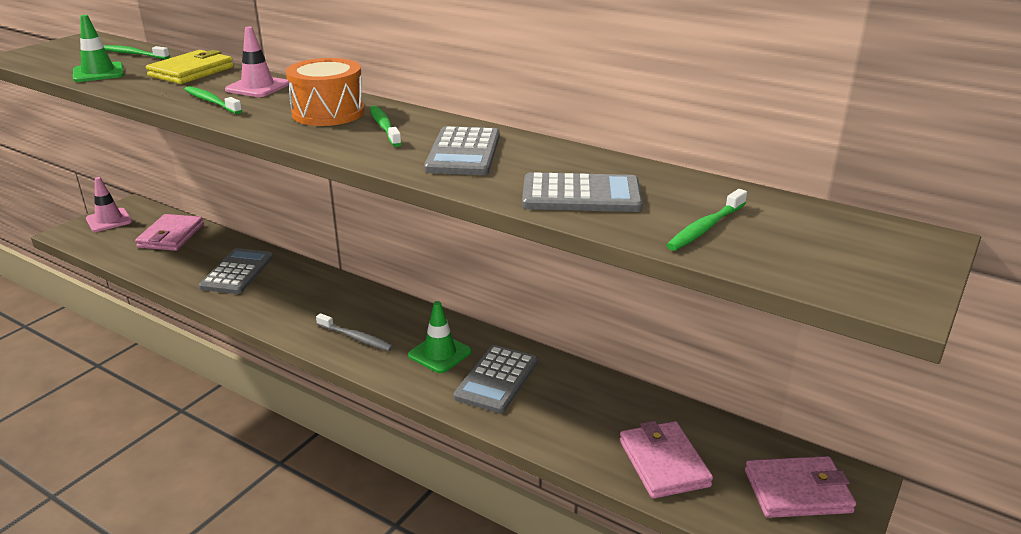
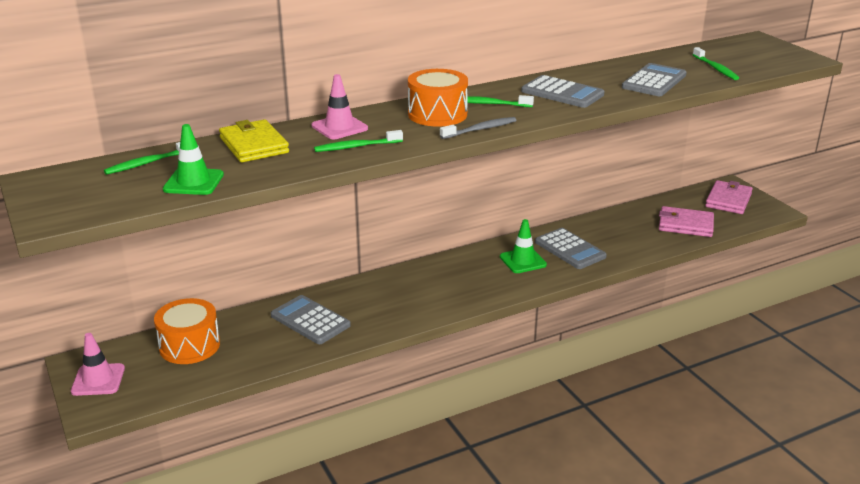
camera: 60 degrees left, 0 degrees up
pink wallet [135,214,204,251] -> orange drum [154,298,220,364]
grey toothbrush [316,313,393,351] -> grey toothbrush moved to [440,117,517,139]

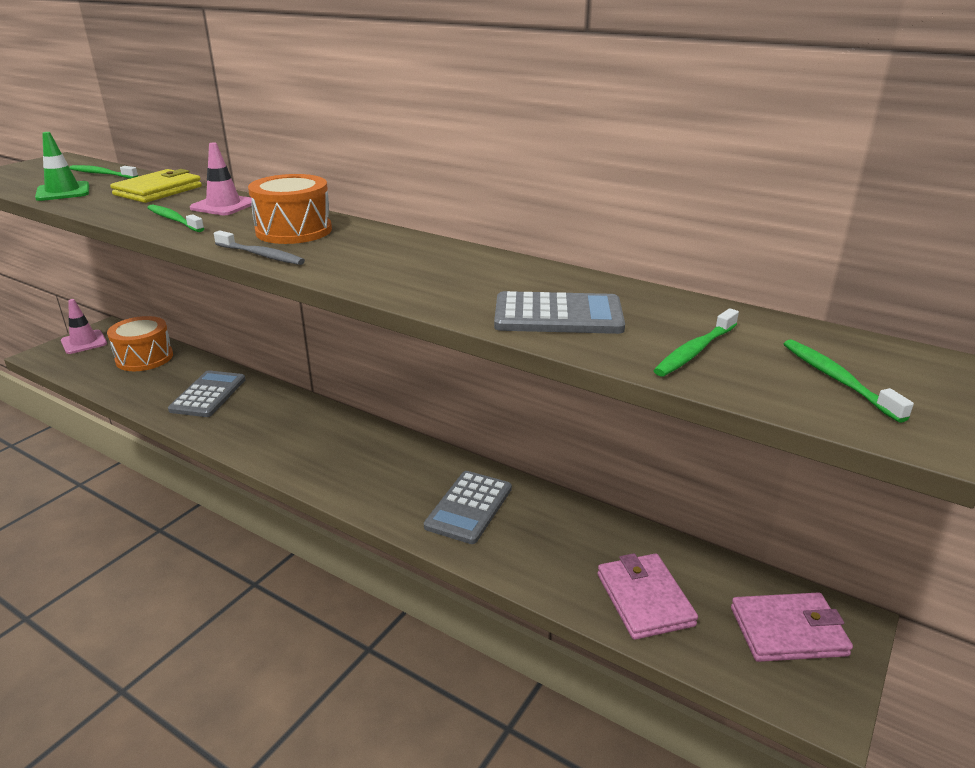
camera: 60 degrees right, 0 degrees up
green toothbrush [465,95,534,107] -> green toothbrush moved to [784,339,914,423]
green traffic cone [500,219,547,273] -> none
grey calculator [521,75,605,108] -> none

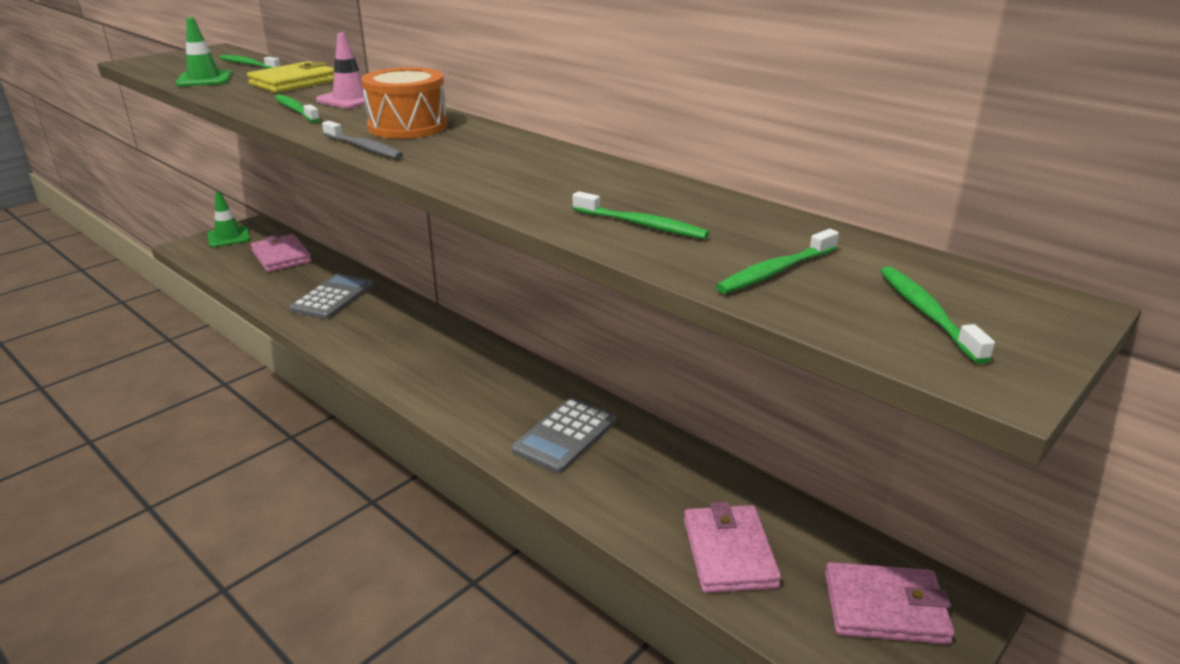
camera: 10 degrees right, 0 degrees up
pink traffic cone [61,299,107,354] -> green traffic cone [207,192,250,247]
orange drum [107,316,173,371] -> pink wallet [251,234,312,272]
grey calculator [494,291,625,334] -> green toothbrush [573,191,710,239]

